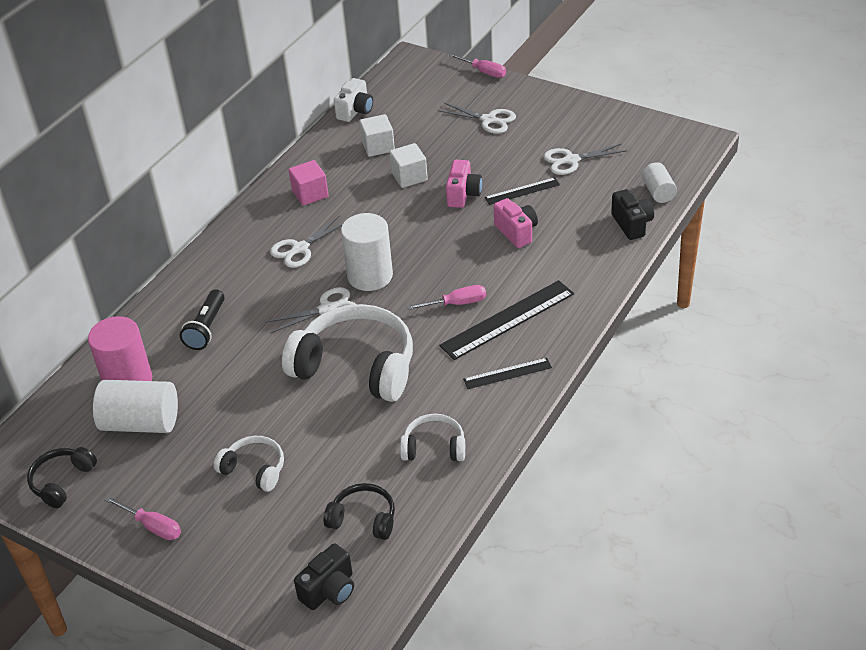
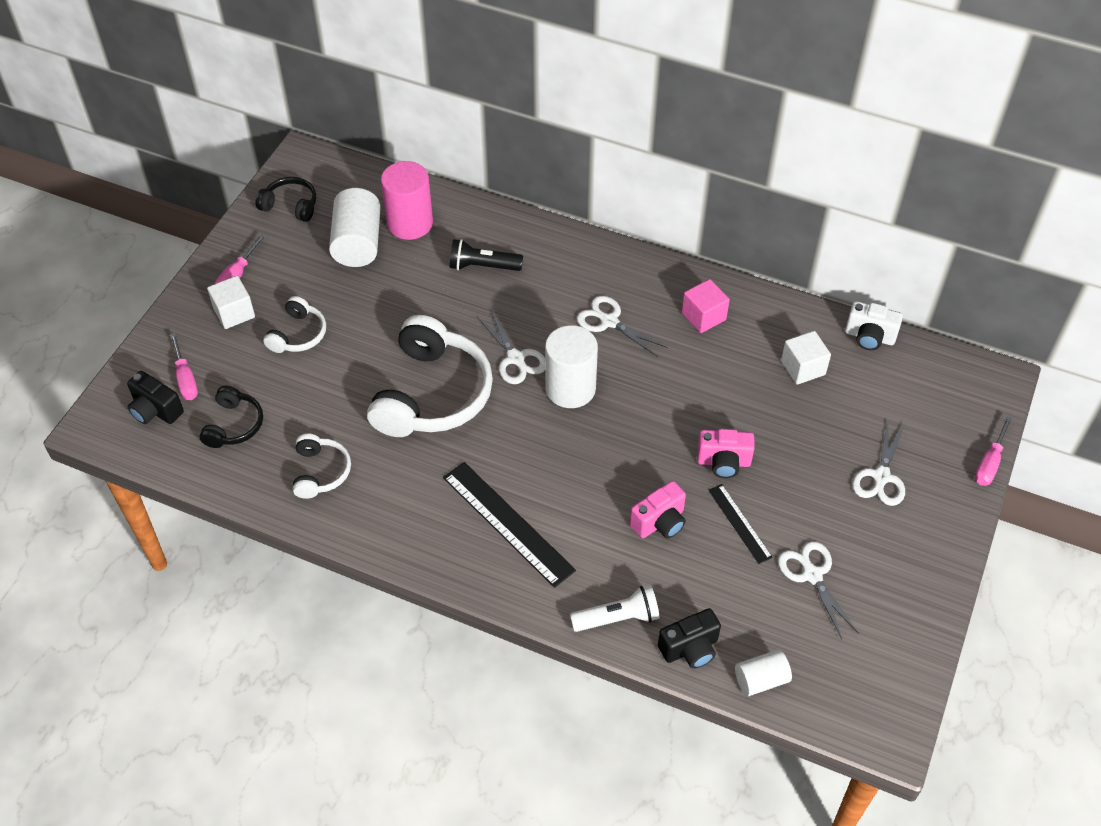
camera: 80 degrees right, 10 degrees up
white cube [390,143,428,188] -> white cube moved to [207,276,255,329]
pink screwdriver [406,285,486,310] -> pink screwdriver moved to [170,333,198,400]
black ruler [463,358,552,389] -> none
none -> white flashlight [570,585,660,632]

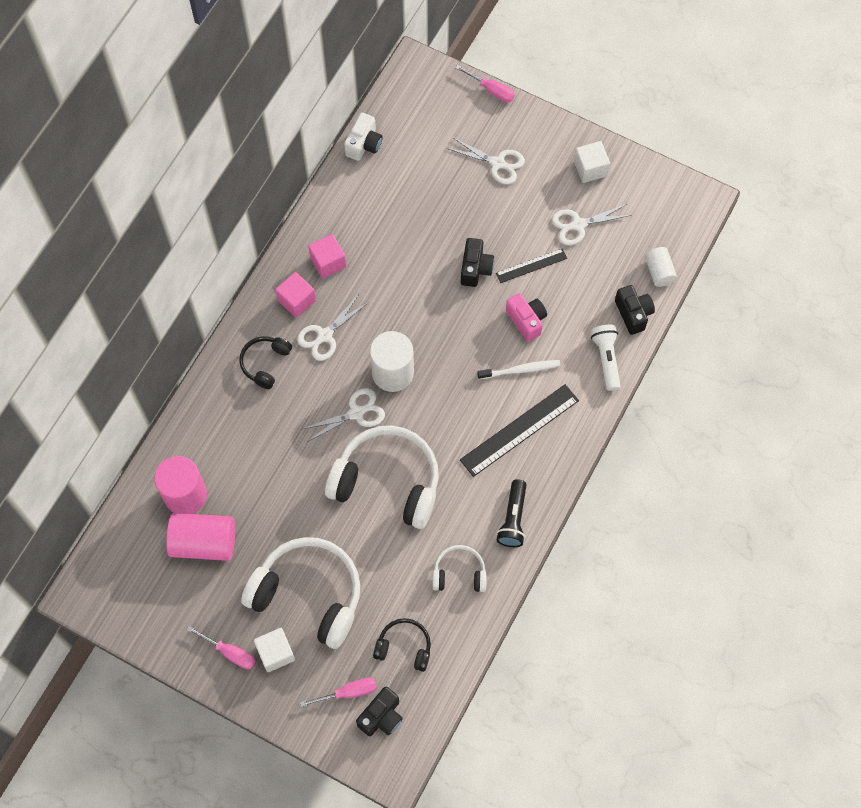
camera: 85 degrees left, 15 degrees up
black headphones [256,177,316,222] -> black headphones moved to [239,336,292,389]
white headphones [263,296,326,353] -> white headphones [241,537,360,649], size x2.01
white cylinder [329,188,381,267] -> pink cylinder [166,513,235,561]
black flashlight [450,239,523,271] -> black flashlight moved to [497,479,526,547]
pink camera [697,429,755,478] -> black camera [461,238,494,287]
white cube [781,331,831,385] -> white cube moved to [574,141,610,183]
none -> pink cube [275,272,316,318]
none -> white toothbrush [477,360,560,379]

